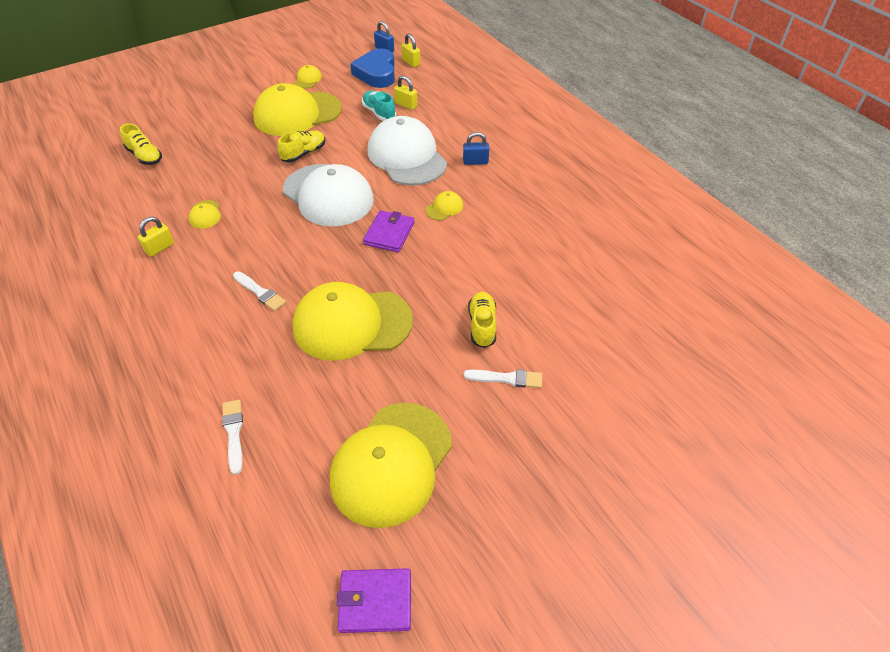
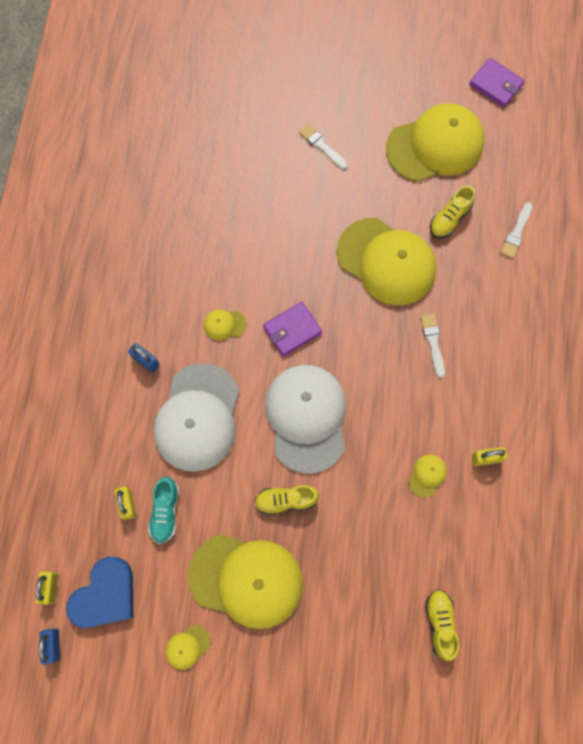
camera: 140 degrees left, 25 degrees up
yellow shoe [468,292,496,348] -> yellow shoe moved to [430,186,475,238]

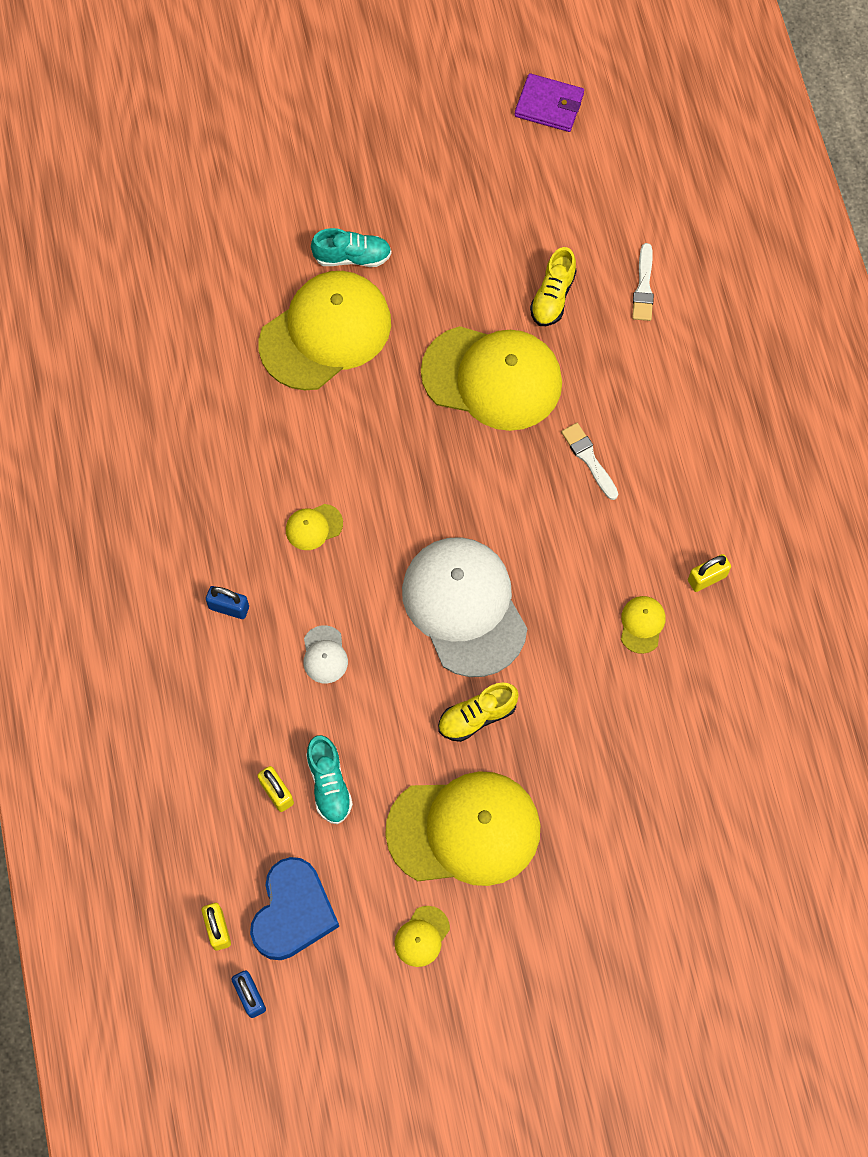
camera: 20 degrees left, 5 degrees down
white cap [153,363,239,472] -> white cap [303,625,348,683], size x0.40
purple wallet [263,301,322,357] -> none
white brush [299,124,348,169] -> turquoise shoe [311,228,392,267]
yellow cap [386,103,485,182] -> yellow cap moved to [259,271,391,390]
yellow shoe [425,589,459,661] -> none

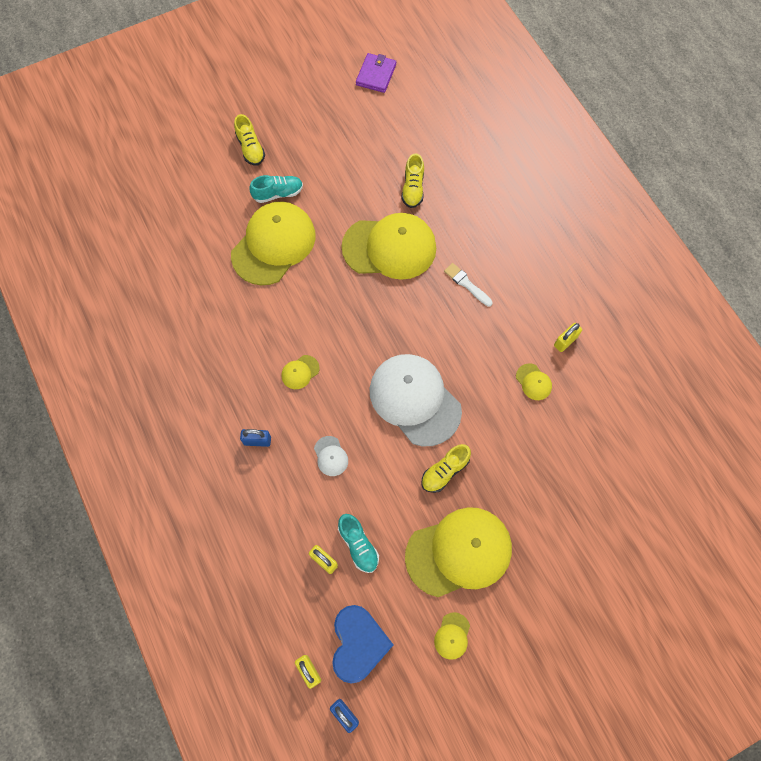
camera: 15 degrees left, 0 degrees up
purple wallet [514,73,584,132] -> purple wallet turned 75 degrees counterclockwise [356,53,396,93]
yellow cap [621,596,666,654] -> yellow cap turned 150 degrees clockwise [516,363,552,400]
white brush [632,243,654,321] -> none
none -> yellow shoe [234,114,265,166]

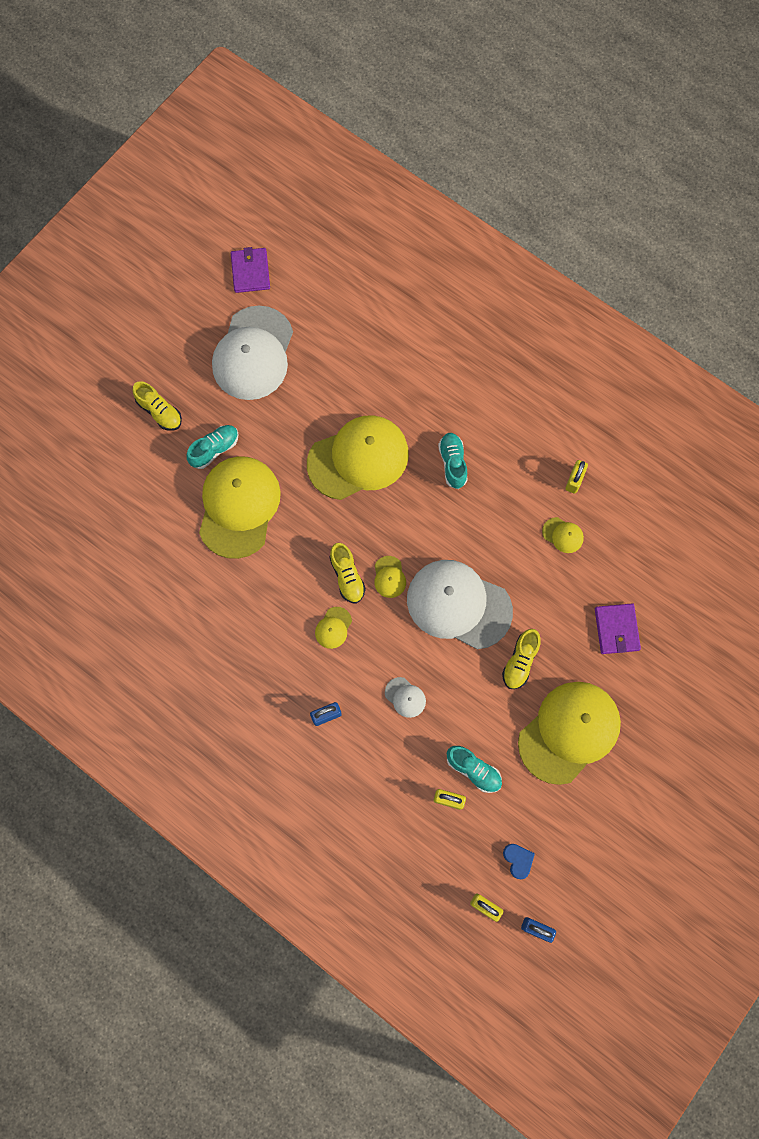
camera: 25 degrees left, 5 degrees up
blue heart [332,605,393,684] -> blue heart [503,844,535,879], size x0.48
yellow shoe [401,153,424,208] -> yellow shoe moved to [329,543,366,604]
yellow cap [434,612,470,660] -> yellow cap moved to [374,556,406,598]
white brush [444,263,493,307] -> turquoise shoe [438,433,468,489]
none -> white cap [212,306,293,400]
none -> purple wallet [595,603,641,654]

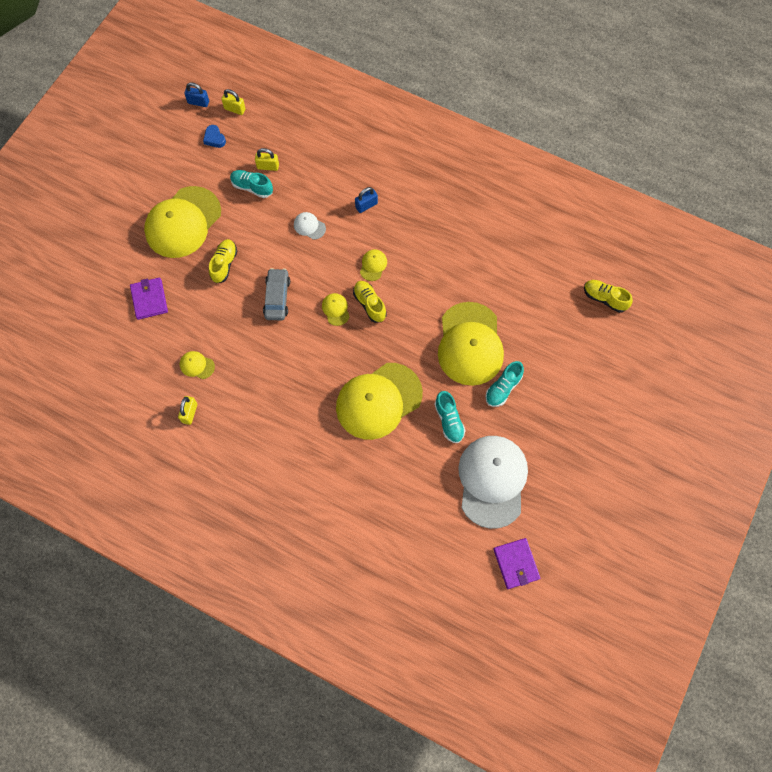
camera: 170 degrees right, 5 degrees down
yellow shoe [133,381,182,431] -> yellow shoe moved to [584,280,633,313]
white cap [407,560,513,649] -> grey car [263,268,290,320]
turquoise shoe [438,433,468,489] -> turquoise shoe moved to [434,391,466,443]

